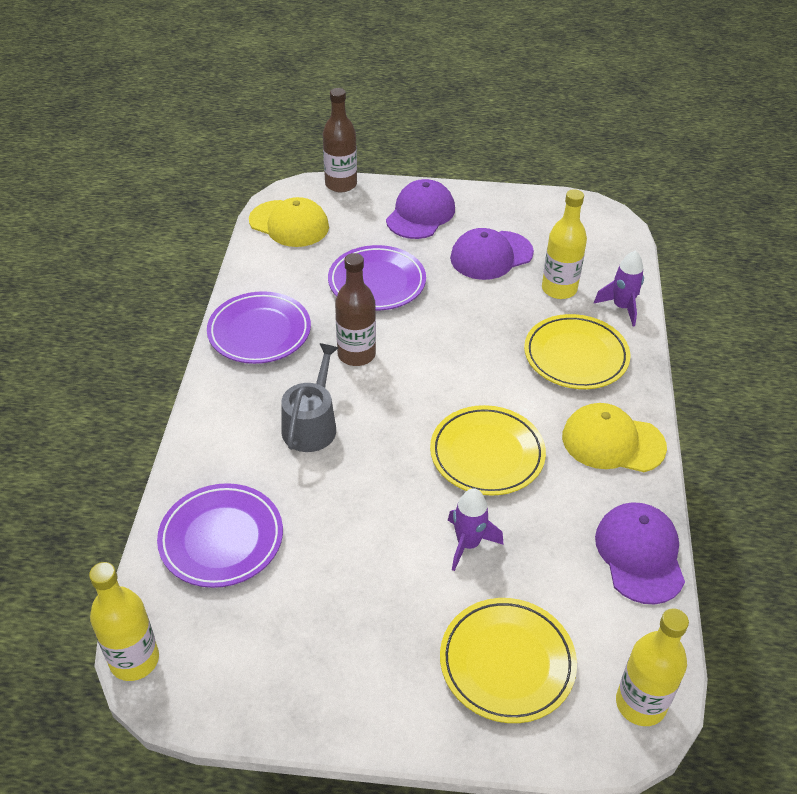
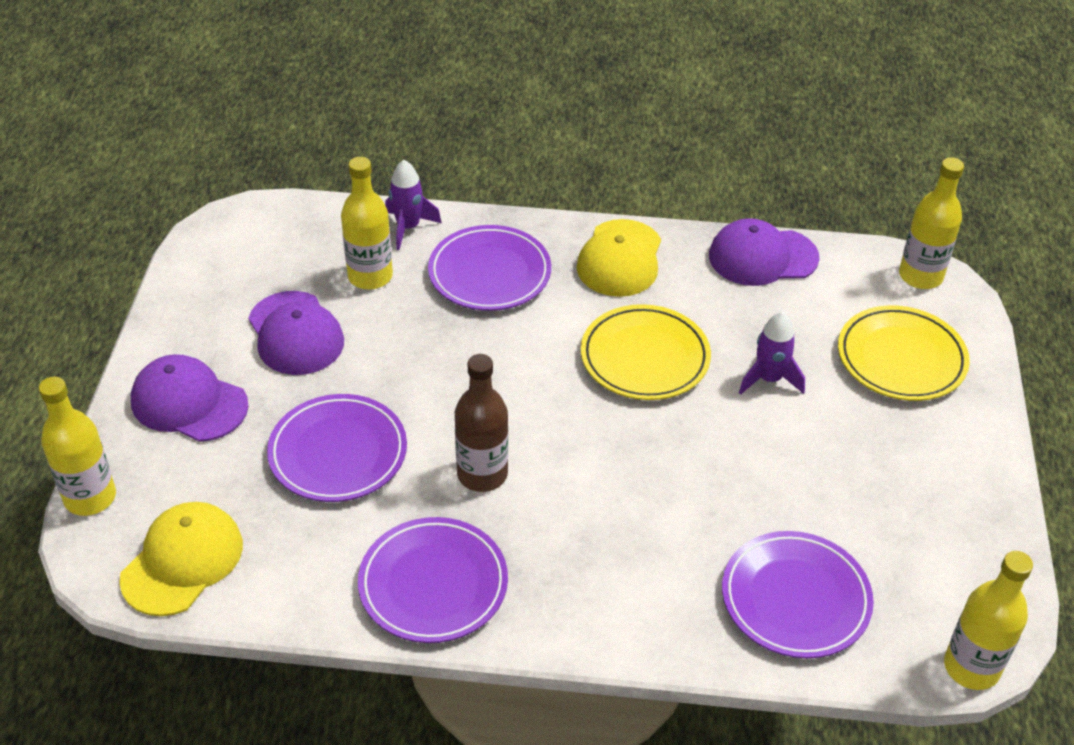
camera: 90 degrees left, 0 degrees up
grey watering can [282,343,338,452] -> none
brown bottle [323,88,357,192] -> yellow bottle [39,377,116,516]
yellow plate [524,314,630,389] -> purple plate [428,225,551,311]

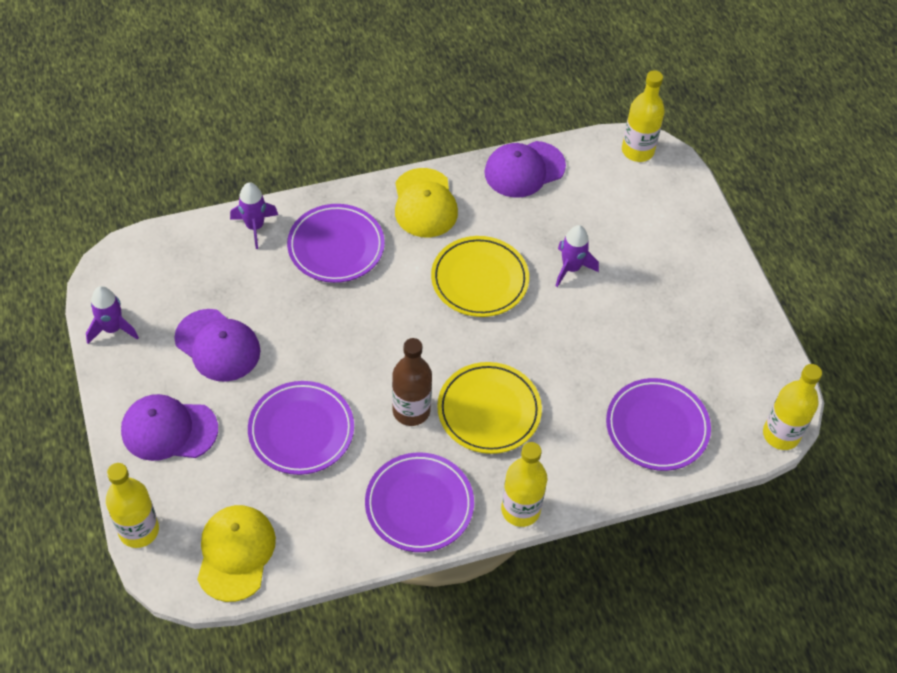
camera: 25 degrees left, 10 degrees up
yellow bottle [341,157,393,289] -> yellow bottle moved to [501,442,547,527]
yellow plate [838,305,970,401] -> yellow plate moved to [437,362,542,454]
none -> purple rocket [86,286,139,344]

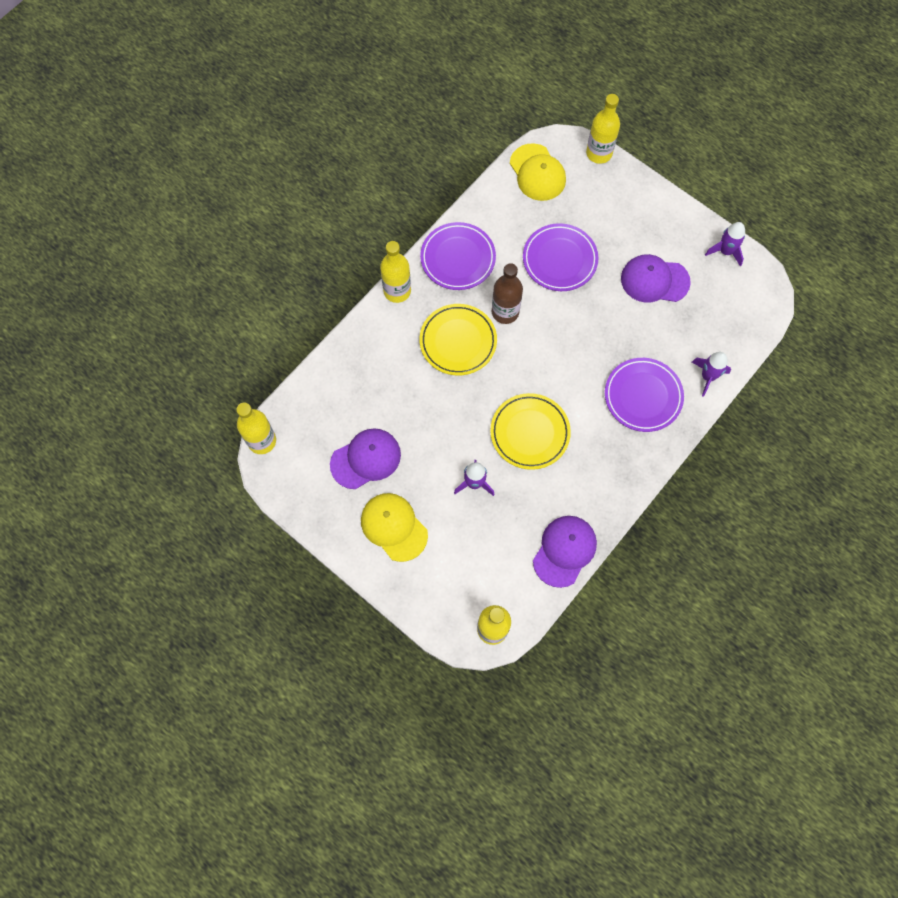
camera: 150 degrees right, 15 degrees up
purple cap [121,394,218,461] -> purple cap moved to [330,428,401,489]
yellow cap [395,168,458,237] -> yellow cap moved to [361,493,428,562]
purple plate [606,378,711,471] -> none

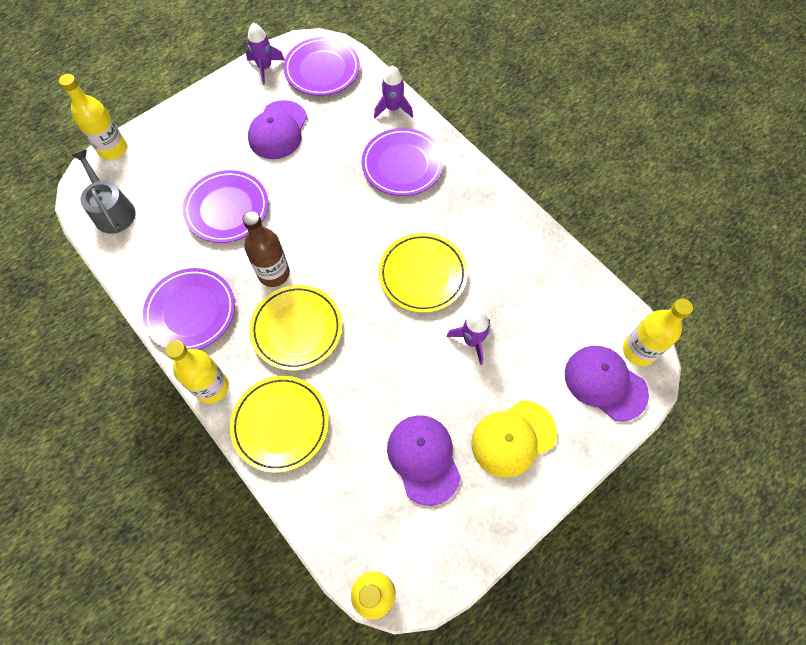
camera: 80 degrees left, 5 degrees down
yellow cap [510,143,566,201] -> grey watering can [72,150,136,234]
purple cap [533,516,597,588] -> purple cap moved to [565,346,649,422]
none -> yellow plate [230,376,329,473]
none -> purple plate [283,37,360,96]

